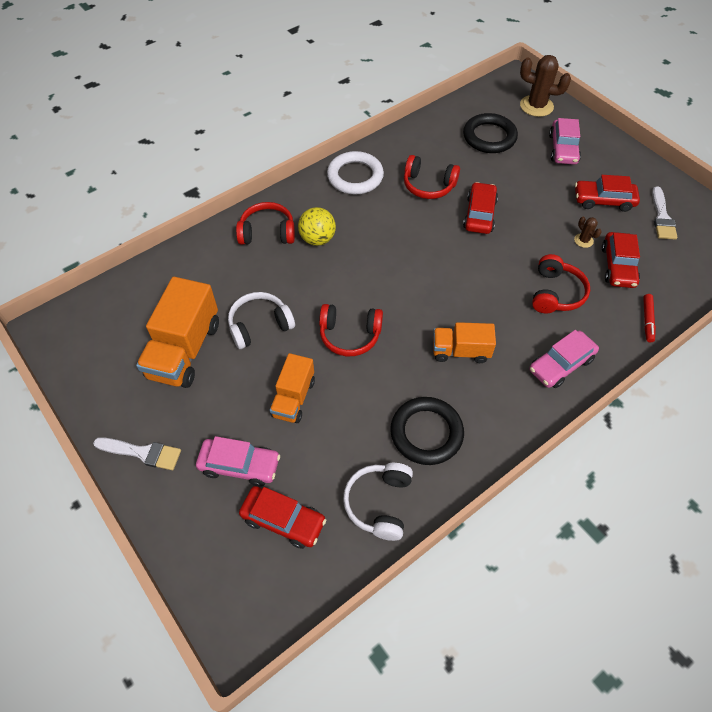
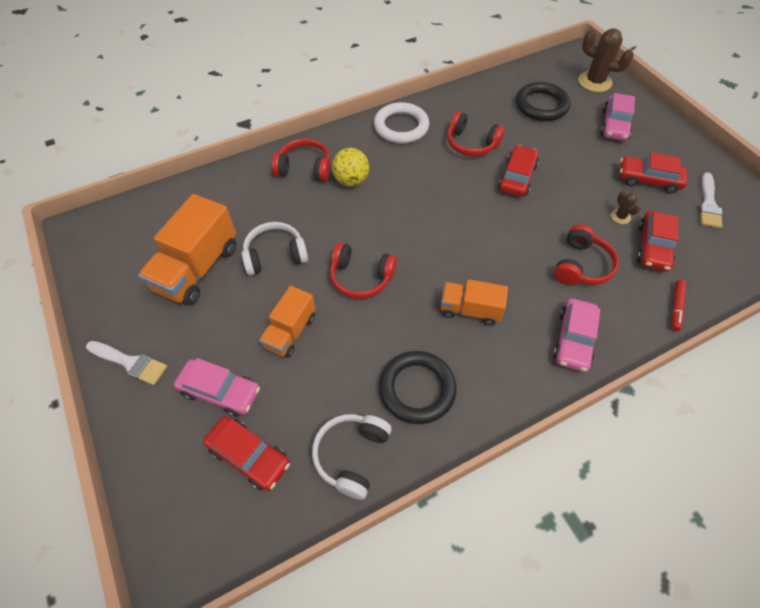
camera: 10 degrees right, 0 degrees up
pink car [529,330,599,388] -> pink car turned 45 degrees counterclockwise [553,298,600,372]

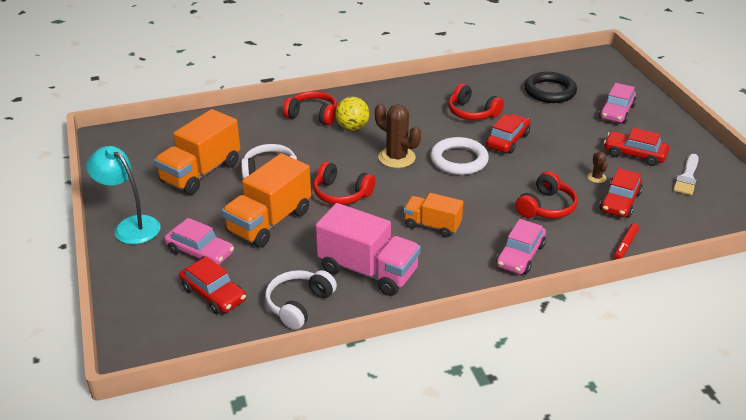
camera: 10 degrees right, 20 degrees down
white brush [86,341,167,385] -> turquoise lamp [86,146,161,244]
orange truck [259,286,316,358] -> orange truck [222,153,311,247], size x1.66
white ring [374,102,429,144] -> white ring moved to [430,137,489,175]
black ring [379,351,457,424] -> pink truck [315,203,421,296]
brown cactus [578,28,634,92] -> brown cactus moved to [375,104,421,168]

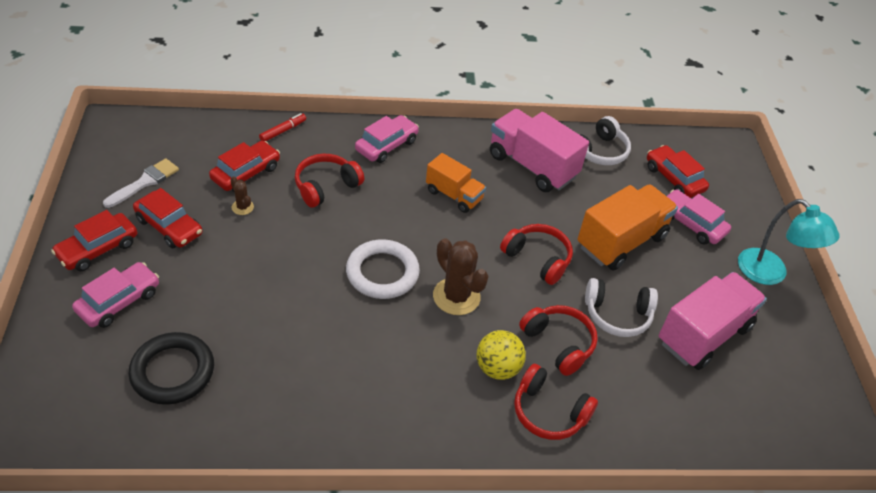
camera: 170 degrees left, 10 degrees up
orange truck [154,109,240,195] -> pink truck [659,272,767,370]
red headphones [448,84,504,120] -> red headphones moved to [519,305,598,376]
red car [486,114,530,154] -> red car moved to [51,210,137,271]
brown cactus [587,152,607,183] -> brown cactus turned 45 degrees counterclockwise [230,177,254,215]

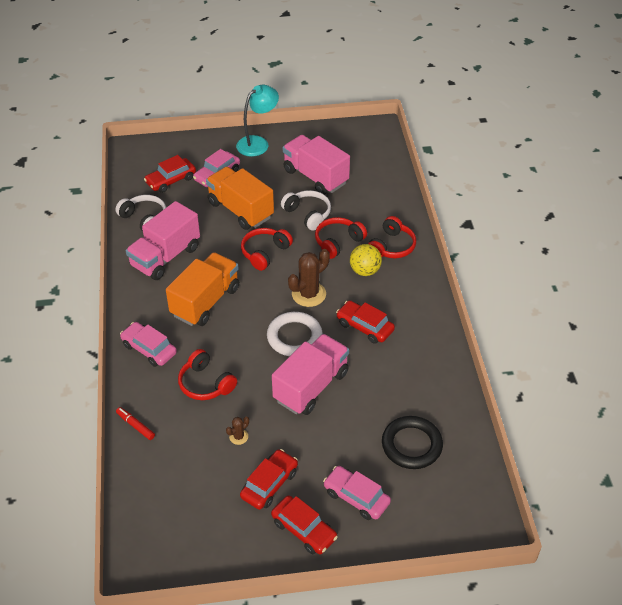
camera: 90 degrees left, 0 degrees up
white brush [103,158,179,208] -> none
red car [209,141,280,192] -> red car moved to [336,300,395,344]
orange truck [426,153,486,213] -> orange truck [166,252,239,326], size x1.66
white headphones [585,278,658,337] -> white headphones turned 45 degrees counterclockwise [281,190,331,231]
none -> pink truck [272,334,349,415]

